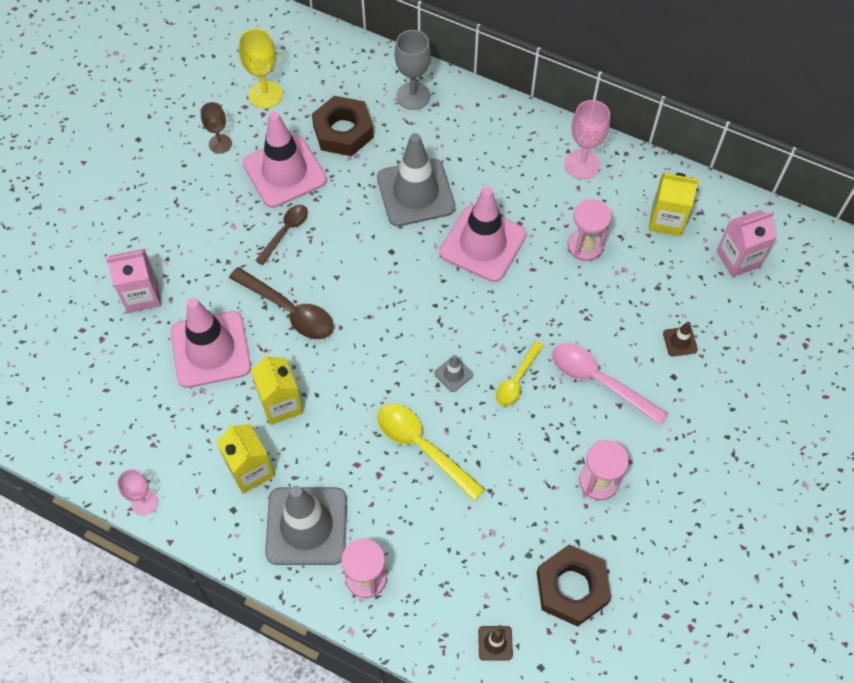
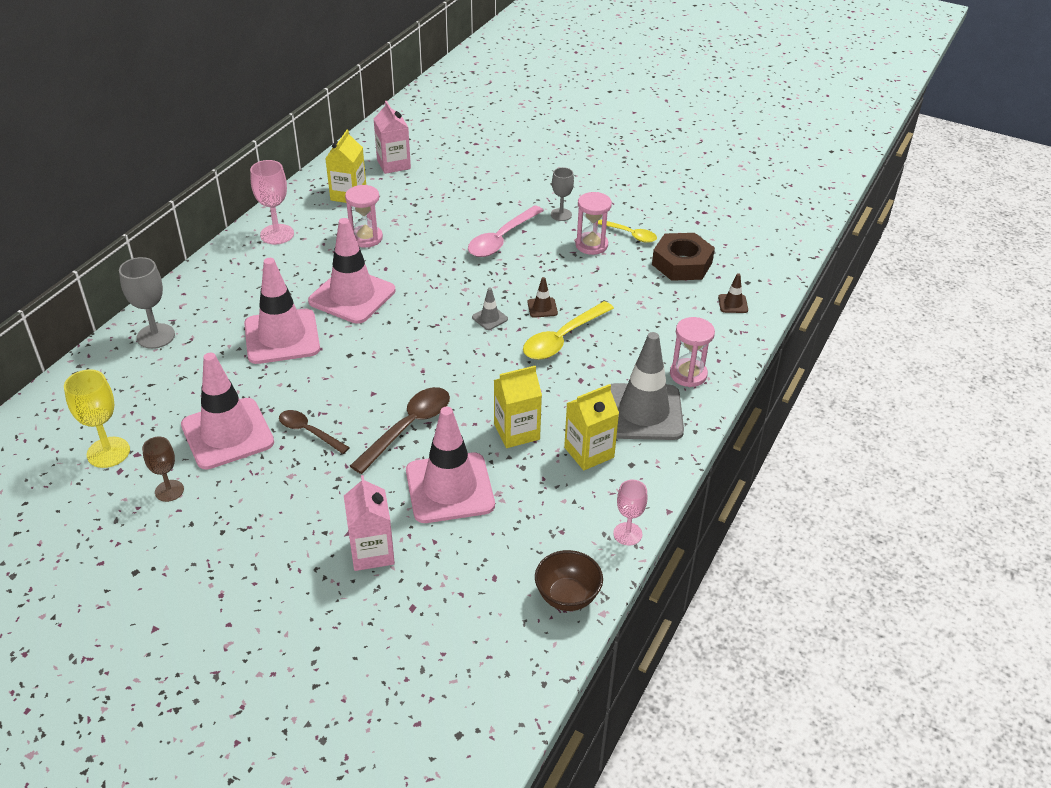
camera: 90 degrees left, 20 degrees down
brown nut [312,96,374,156] -> none
grey traffic cone [377,133,456,226] -> pink traffic cone [244,258,320,364]
yellow spoon [496,341,544,406] -> yellow spoon moved to [598,219,657,243]
brown traffic cone [663,322,698,357] -> brown traffic cone moved to [527,277,558,318]
none -> brown bowl [535,550,603,611]
none -> grey goblet [551,167,574,221]

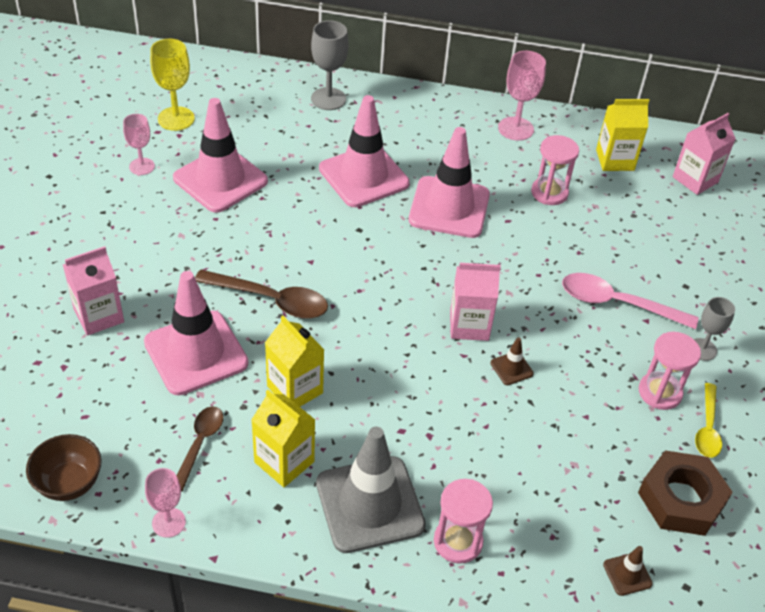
camera: 70 degrees right, 5 degrees up
brown goblet [142,437,184,502] -> pink goblet [123,114,155,175]
brown spoon [279,410,350,454] -> brown spoon moved to [177,406,223,492]
grey traffic cone [472,287,508,330] -> pink carton [450,263,501,341]
yellow spoon [523,301,614,360] -> none

